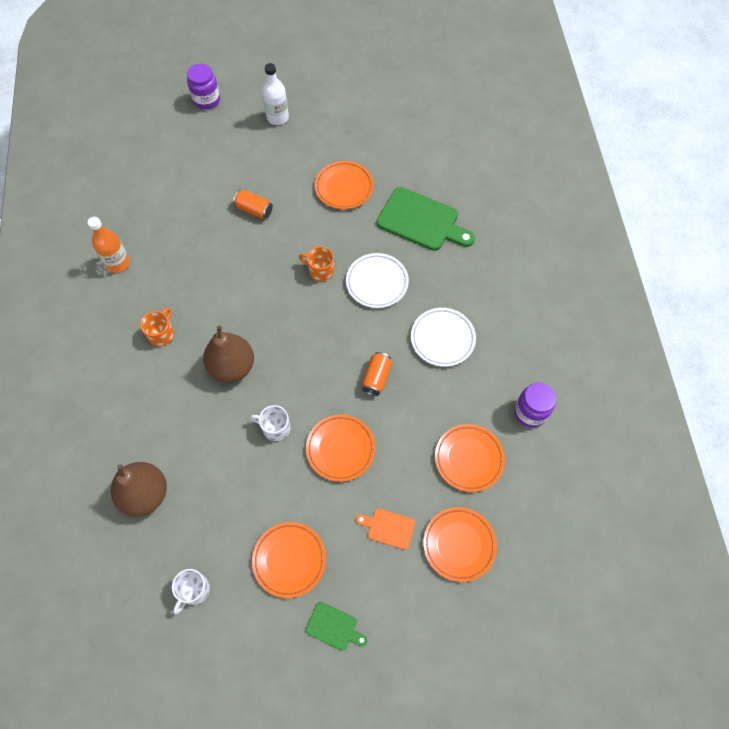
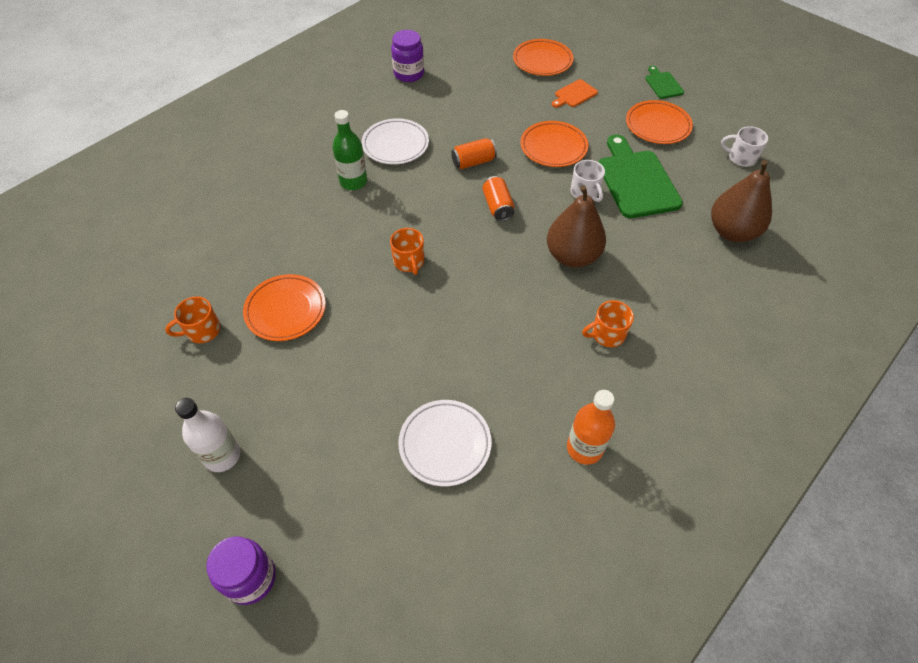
camera: 130 degrees left, 10 degrees down
white mug [172,569,210,614] -> white mug turned 150 degrees counterclockwise [721,126,768,167]
orange can [233,190,273,219] -> orange can moved to [482,176,515,221]
white plate [346,253,409,308] -> white plate moved to [398,400,492,487]
orange cutting board [356,509,415,550] -> orange cutting board turned 75 degrees clockwise [552,79,598,108]
green cutting board [377,187,475,251] -> green cutting board moved to [598,134,683,218]
orange plate [435,424,505,492] -> none
none -> orange mug [165,296,220,343]
none -> green bottle [332,110,367,190]

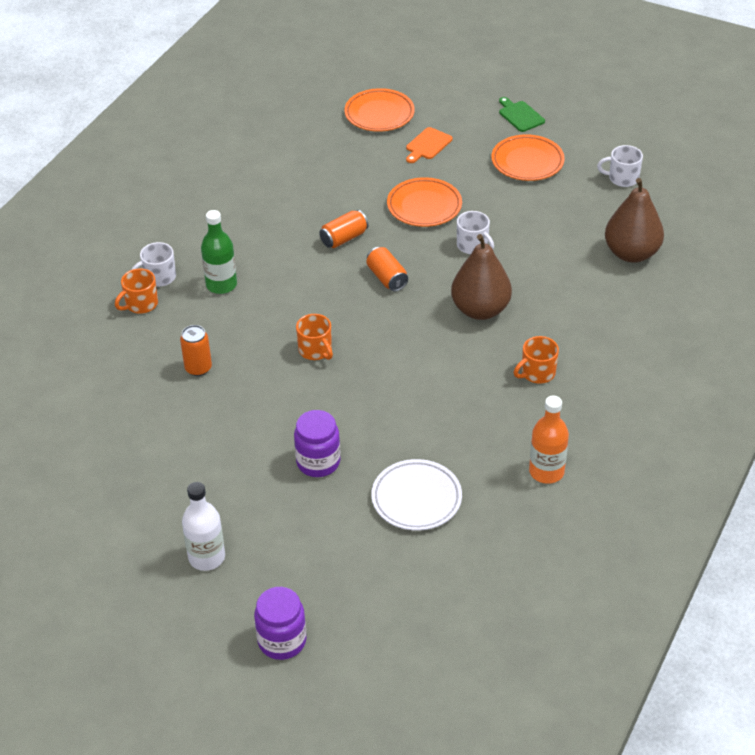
camera: 15 degrees left, 10 degrees down
orange mug [165,296,220,343] -> orange mug moved to [115,268,158,314]
orange plate [243,274,326,341] -> none
white plate [362,118,429,165] -> none
purple jar [391,30,424,82] -> purple jar moved to [294,410,340,477]
green cutting board [598,134,683,218] -> none
none -> white mug [131,242,176,287]
none -> orange can [180,325,212,376]

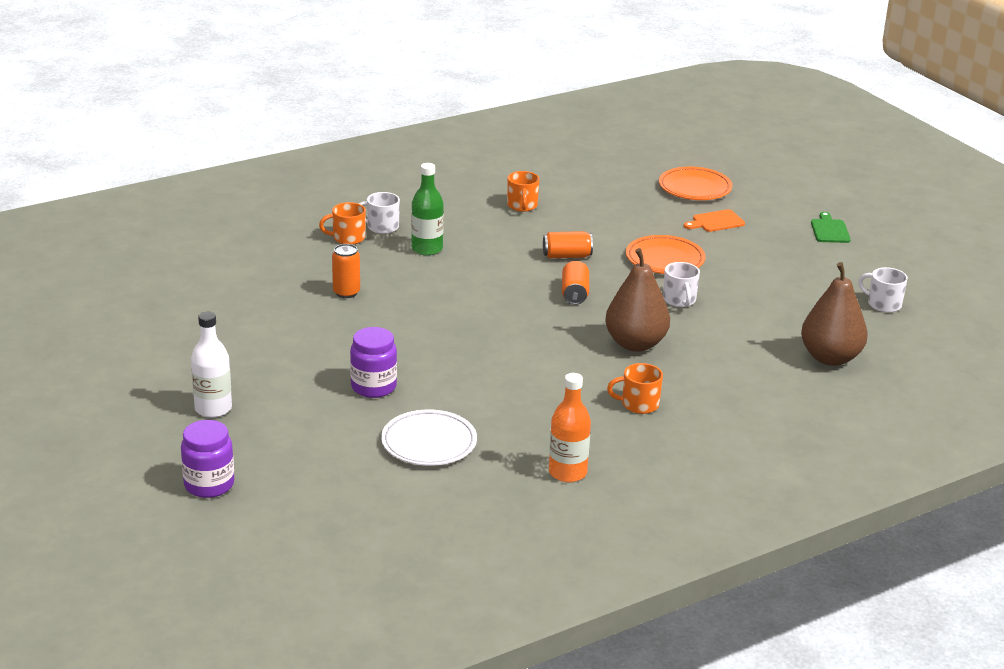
camera: 30 degrees right, 15 degrees down
orange mug [296,314,333,360] -> orange mug moved to [507,171,540,212]
orange plate [491,134,565,181] -> none

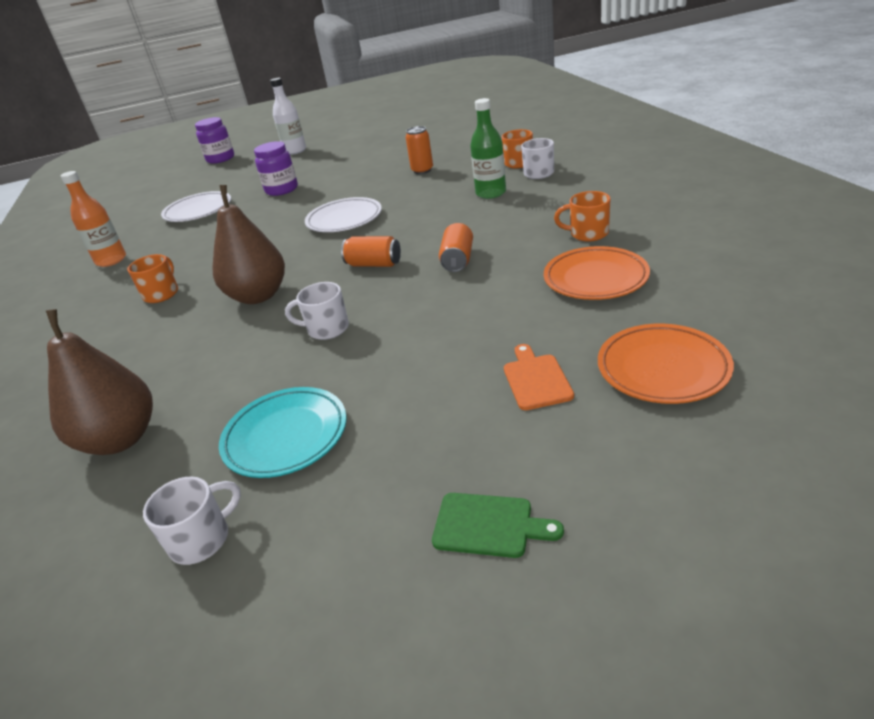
camera: 110 degrees right, 5 degrees up
orange plate [626,235,705,274] -> orange plate moved to [544,246,650,300]
none -> turquoise plate [219,387,347,478]
none -> white plate [305,197,382,232]

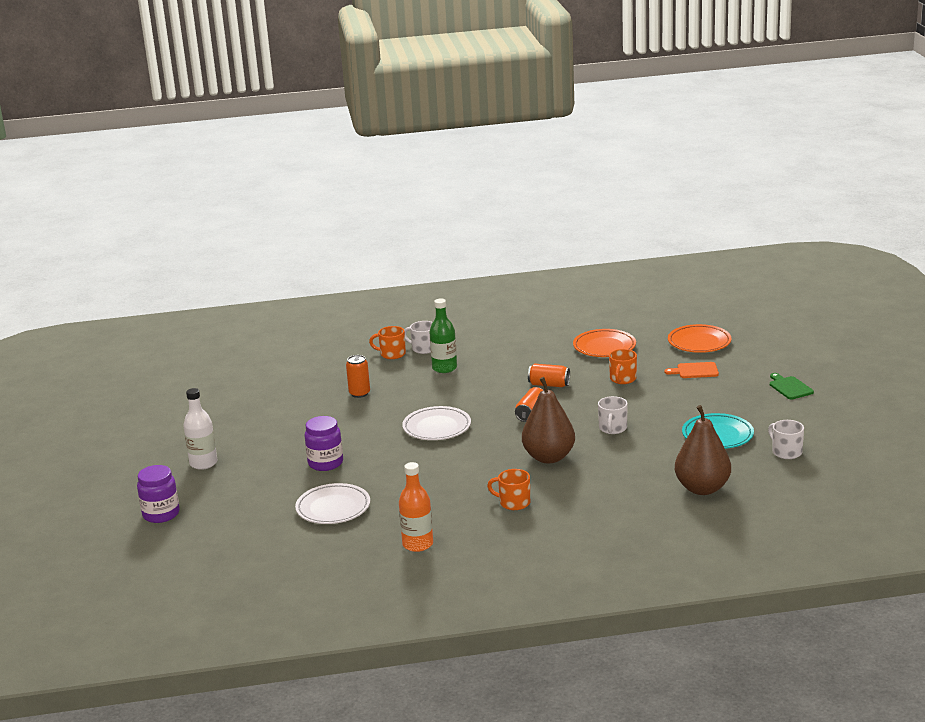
camera: 85 degrees left, 10 degrees down
green cutting board [432,493,564,558] -> green cutting board turned 45 degrees counterclockwise [770,373,814,399]
orange mug [554,191,611,242] -> orange mug moved to [609,349,637,384]

